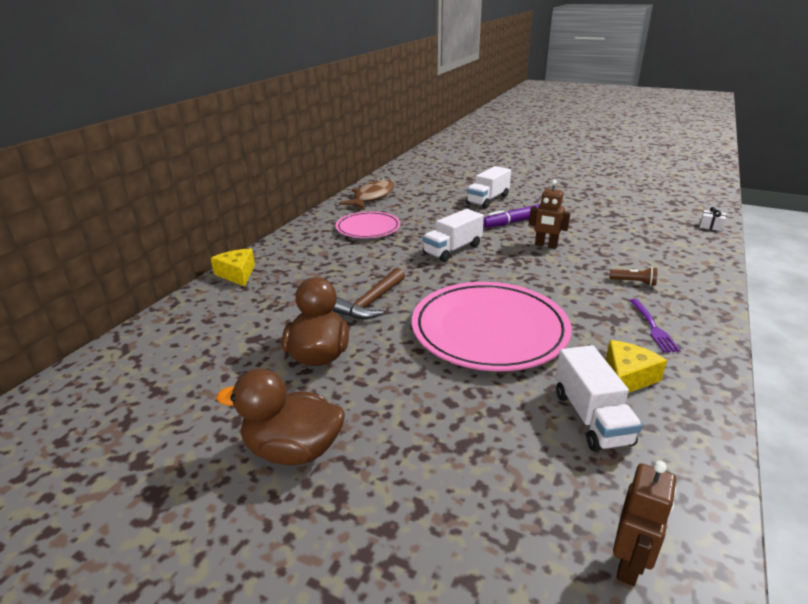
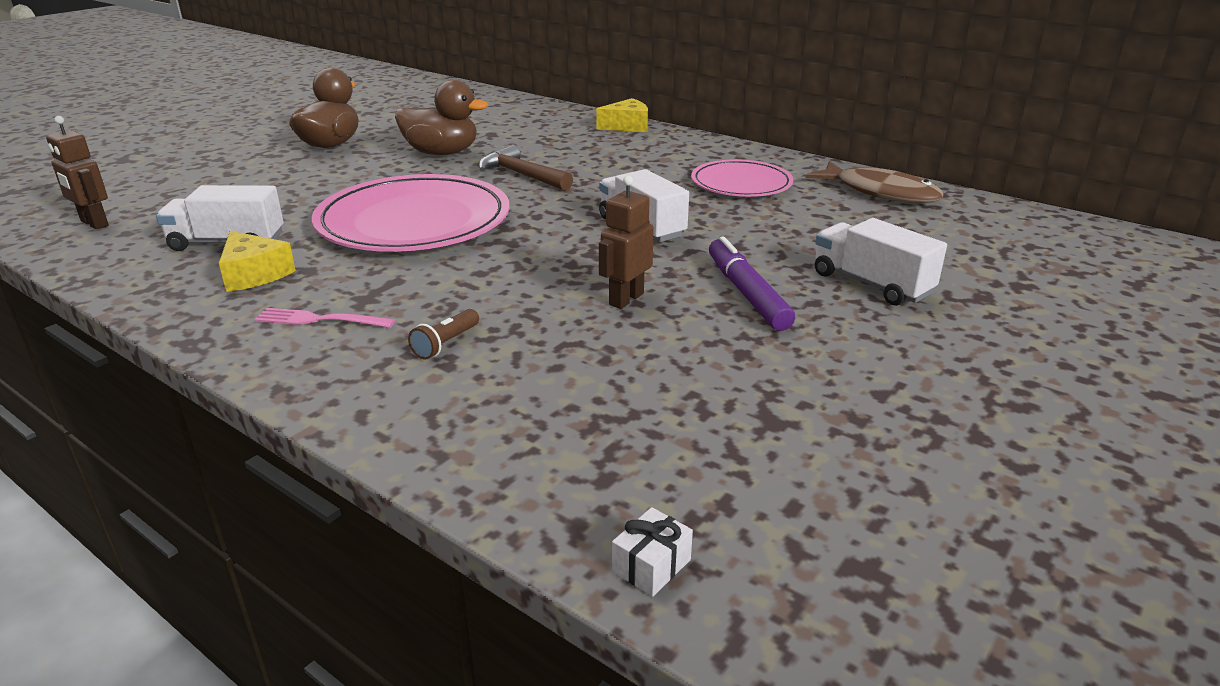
camera: 100 degrees right, 0 degrees up
purple fork [630,299,681,352] -> pink fork [255,308,395,328]

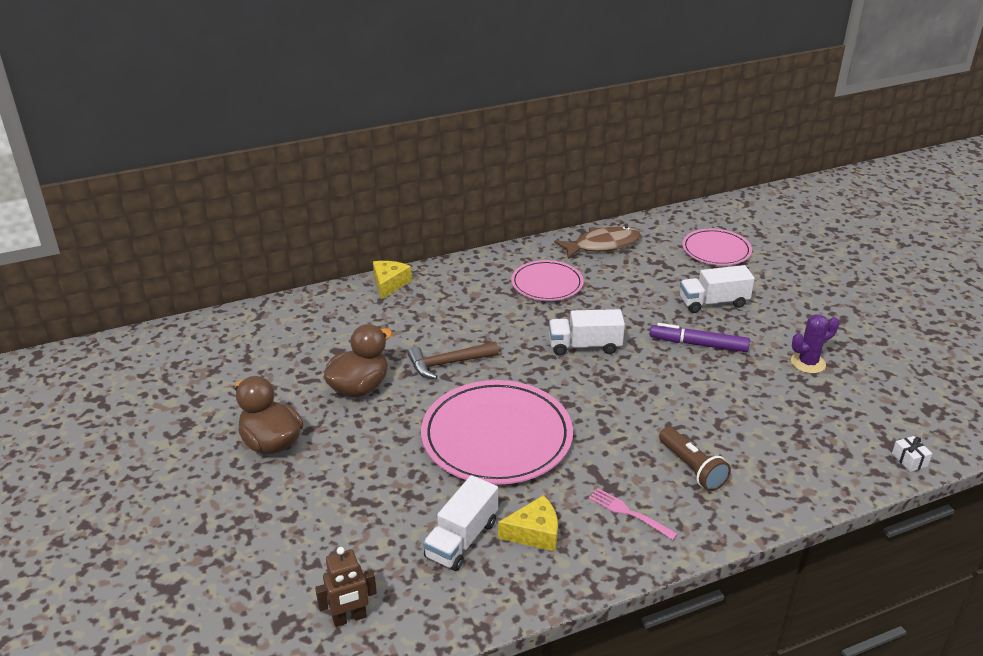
camera: 60 degrees left, 5 degrees up
pink fork [255,308,395,328] -> pink fork turned 90 degrees clockwise [589,488,678,540]
brown flashlight [408,309,479,359] -> brown flashlight [659,427,731,491], size x1.64
brown robot [599,176,654,309] -> none
none -> pink plate [682,229,752,266]
none -> purple cactus [791,314,839,374]

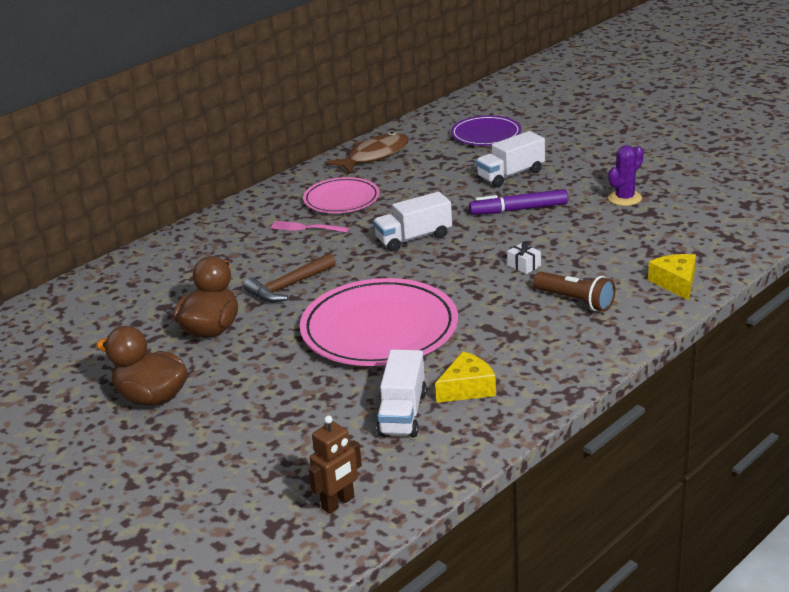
camera: 20 degrees left, 5 degrees down
yellow cheese [373,261,412,300] -> yellow cheese moved to [648,254,696,301]
pink fork [589,488,678,540] -> pink fork moved to [270,221,349,233]
pink plate [682,229,752,266] -> purple plate [451,115,521,146]
white gift [892,436,932,472] -> white gift moved to [507,241,541,274]

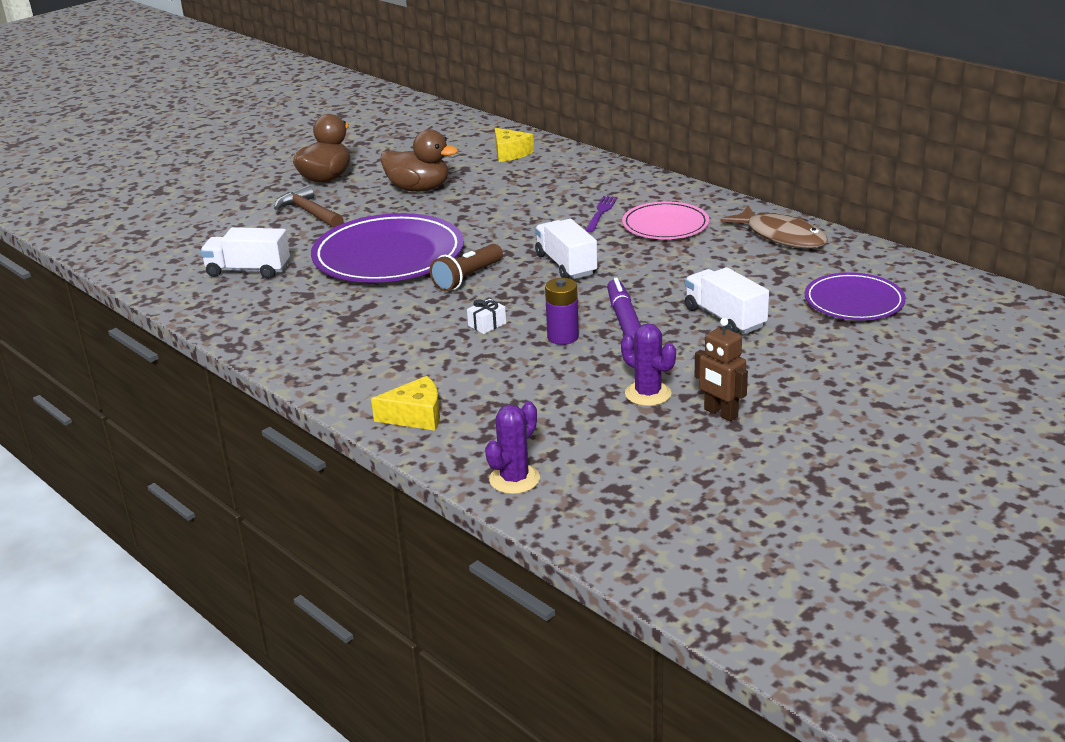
camera: 90 degrees right, 0 degrees up
brown hammer [244,253,336,302] -> brown hammer moved to [274,185,344,228]
pink fork [270,221,349,233] -> purple fork [585,196,617,232]
pink plate [300,278,458,366] -> purple plate [311,213,464,283]
brown robot [309,416,362,514] -> brown robot moved to [694,318,748,422]
yellow cheese [435,351,496,403] -> yellow cheese moved to [495,128,534,162]
brown flashlight [533,272,615,312] -> brown flashlight moved to [430,244,503,291]
none -> purple cactus [485,401,540,494]
none -> purple battery [545,278,579,345]

